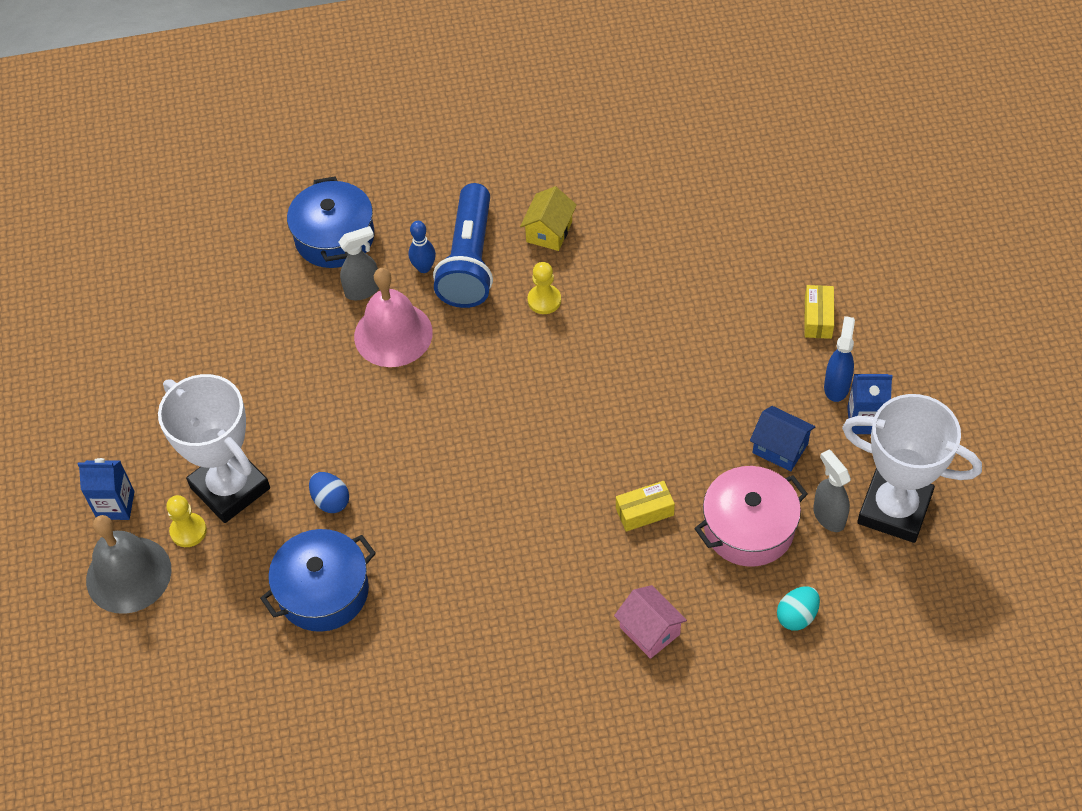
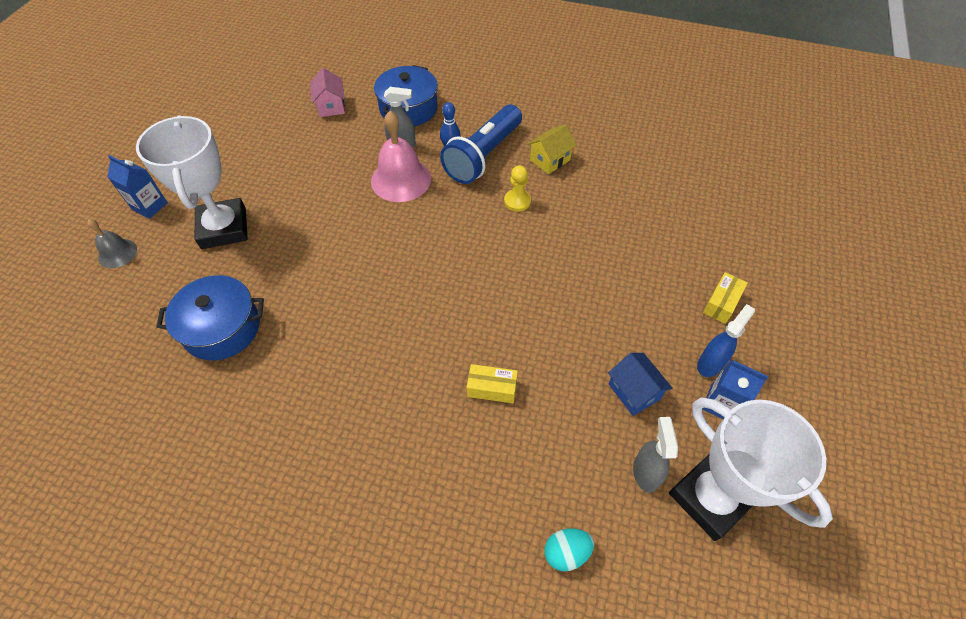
camera: 25 degrees right, 0 degrees up
grey bell [86,515,172,614] -> grey bell [87,219,137,268], size x0.56
yellow pawn [166,495,207,547] -> none
blue egg [309,472,349,513] -> none
pink house [614,585,687,659] -> pink house moved to [310,68,345,117]
pink pot [694,466,808,567] -> none

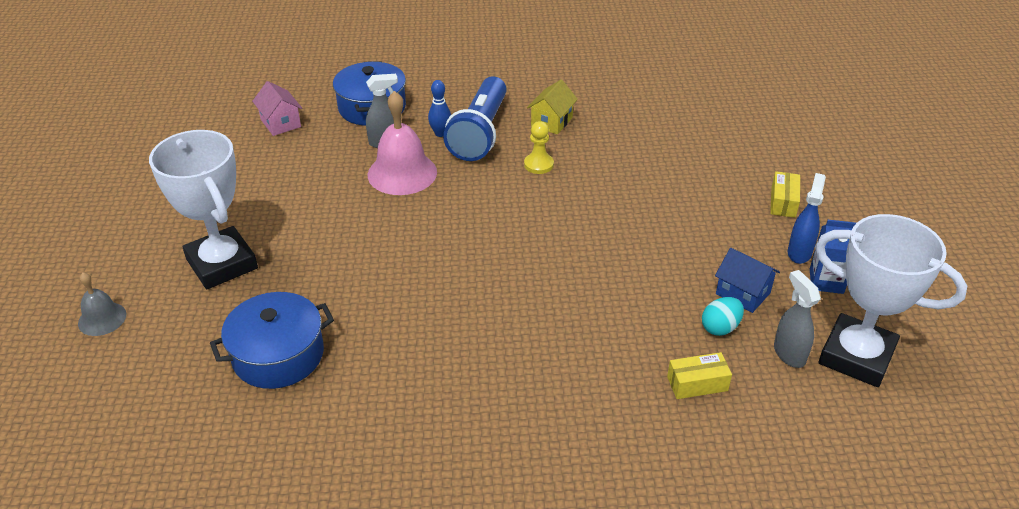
camera: 20 degrees left, 15 degrees down
blue carton [107,155,168,219] -> none
yellow box [466,364,518,403] -> yellow box moved to [667,352,732,399]
turquoise egg [544,528,594,571] -> turquoise egg moved to [702,297,744,336]

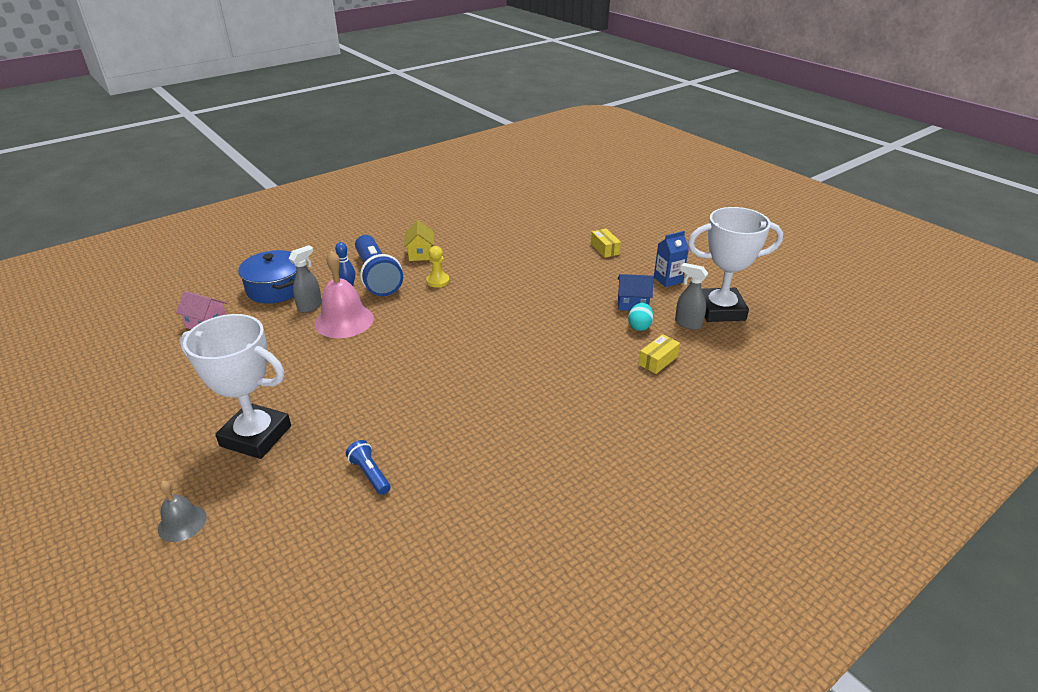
camera: 35 degrees left, 5 degrees down
blue pot [210,292,334,389] -> blue flashlight [346,440,390,495]
blue spray bottle [788,173,826,264] -> none

